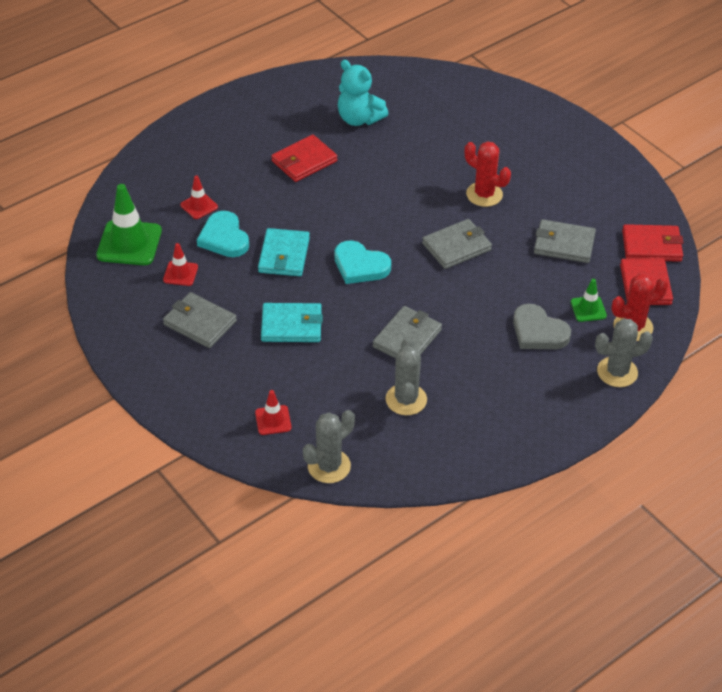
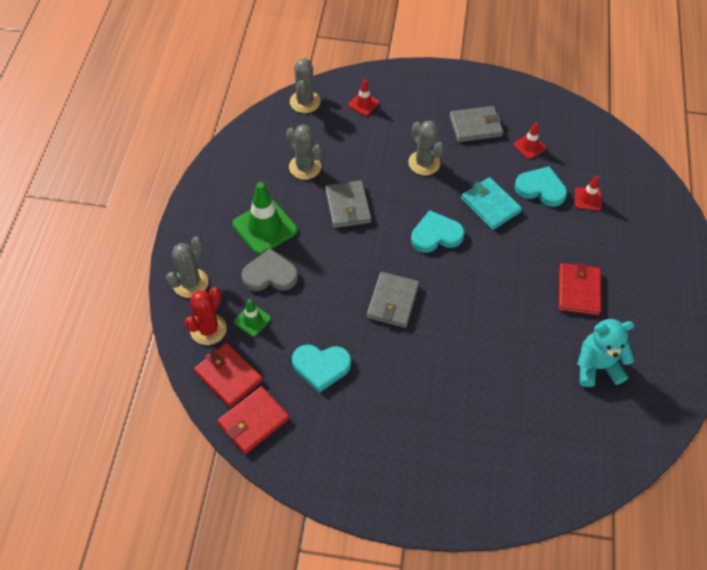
camera: 135 degrees right, 10 degrees up
green traffic cone [96,184,162,265] -> green traffic cone moved to [232,182,298,255]
turquoise wallet [261,303,323,342] -> grey cactus [408,120,444,175]
red cactus [465,141,511,207] -> none
grey wallet [534,219,596,263] -> turquoise heart [292,344,351,393]

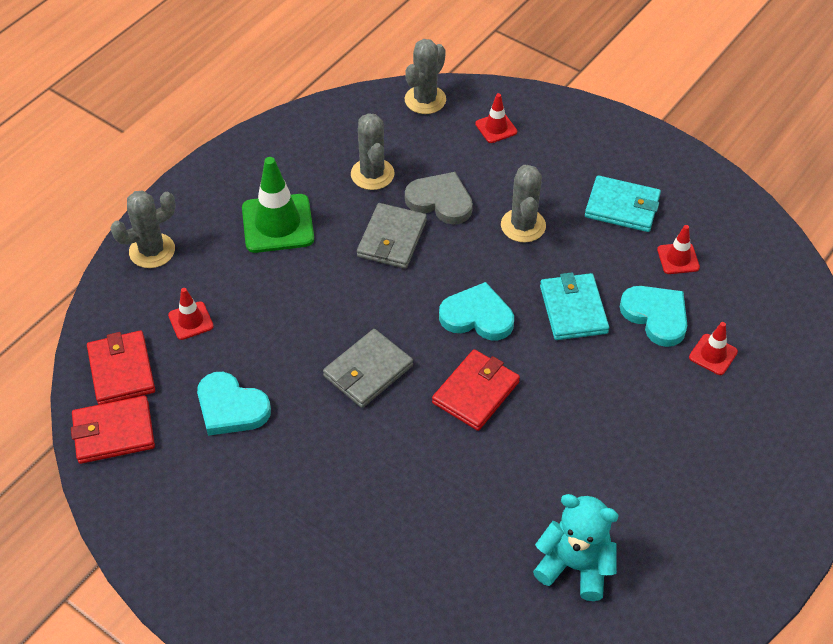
camera: 30 degrees right, 5 degrees down
red cactus [184,287,227,345] -> none
green traffic cone [234,299,271,337] -> red traffic cone [168,288,214,340]
grey heart [241,248,298,291] -> grey heart moved to [405,172,473,225]
grey wallet [449,106,503,142] -> turquoise wallet [585,175,661,232]
red wallet [558,263,601,315] -> red wallet moved to [432,349,520,431]

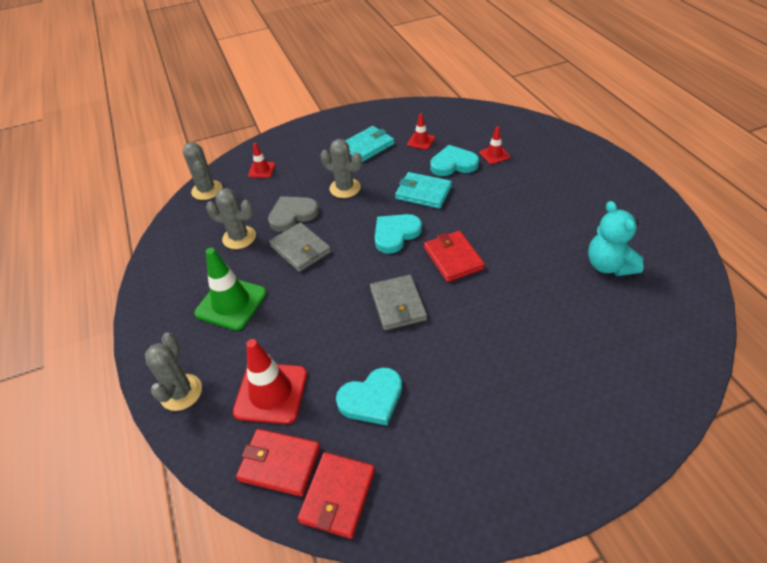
camera: 55 degrees left, 5 degrees down
red traffic cone [168,288,214,340] -> red traffic cone [233,339,307,424], size x1.91
turquoise teddy bear [533,494,619,601] -> turquoise teddy bear turned 75 degrees counterclockwise [588,201,644,276]

